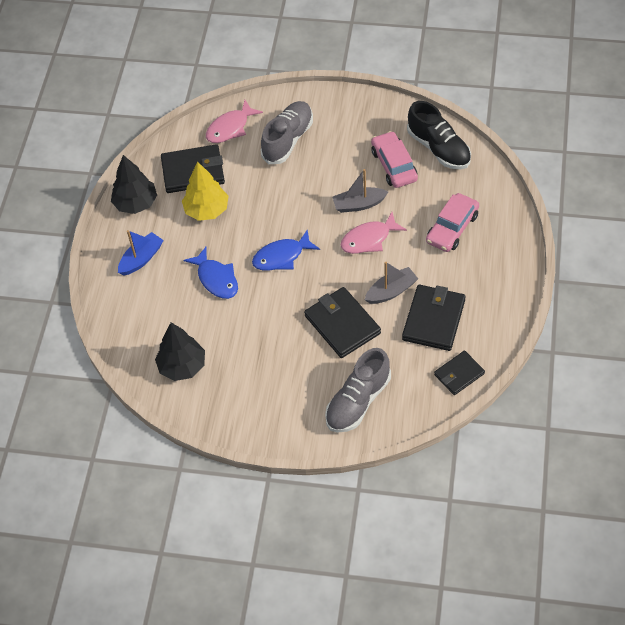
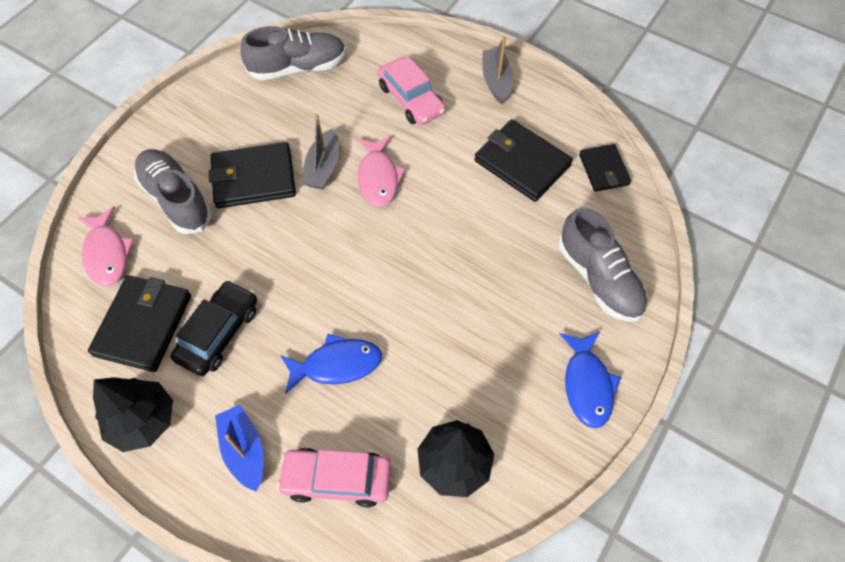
camera: 70 degrees left, 5 degrees up
yellow tree [182,162,228,221] -> black car [170,280,257,376]
blue fish [252,229,320,271] -> blue fish moved to [560,332,621,428]
black wallet [304,287,381,358] -> black wallet moved to [209,142,296,208]
grey boat [365,262,418,304] -> grey boat moved to [482,37,514,104]
pink car [371,131,418,188] -> pink car moved to [277,448,391,507]
black shoe [407,101,471,169] -> grey shoe [240,26,346,80]

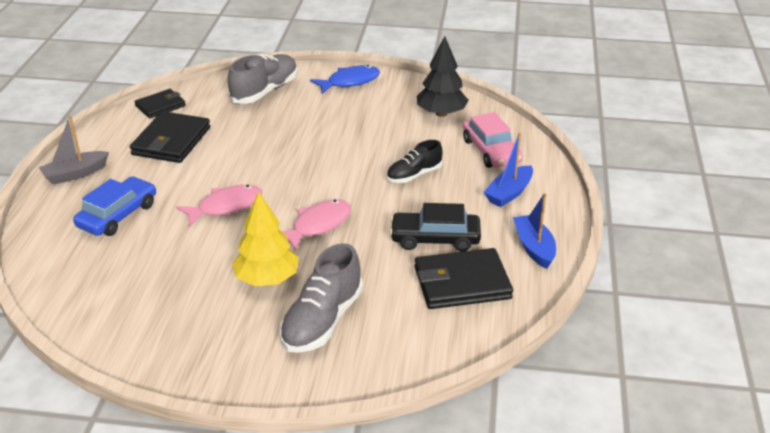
camera: 115 degrees left, 25 degrees down
pink fish [77,206,135,286] -> pink fish moved to [282,199,351,251]
black tree [93,377,173,452] -> blue boat [513,193,556,269]
black wallet [209,142,296,208] -> yellow tree [232,191,299,286]
grey shoe [240,26,346,80] -> none
blue fish [280,334,382,394] -> black shoe [387,140,442,183]
grey boat [302,114,339,189] -> none
pink car [377,56,446,125] -> blue car [73,176,156,236]

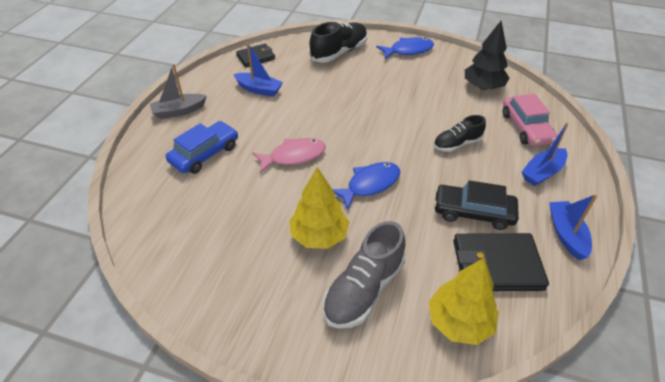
camera: 10 degrees right, 10 degrees up
black wallet [130,111,210,163] -> blue boat [233,43,283,97]
grey shoe [228,54,298,104] -> black shoe [309,21,367,63]
pink fish [282,199,351,251] -> blue fish [332,162,400,210]
none -> yellow tree [428,258,499,345]

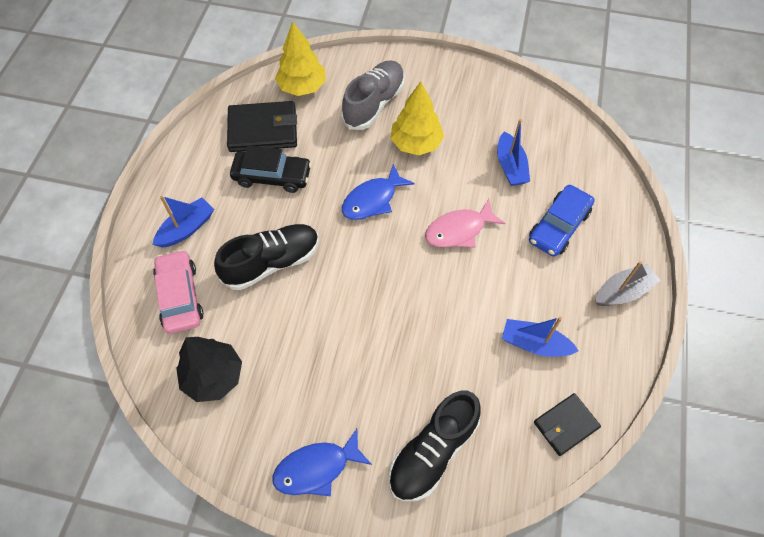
camera: 175 degrees right, 15 degrees up
black shoe [433,115,486,152] -> black shoe [214,224,319,290], size x1.59
blue boat [549,194,597,260] -> blue boat moved to [497,119,530,186]

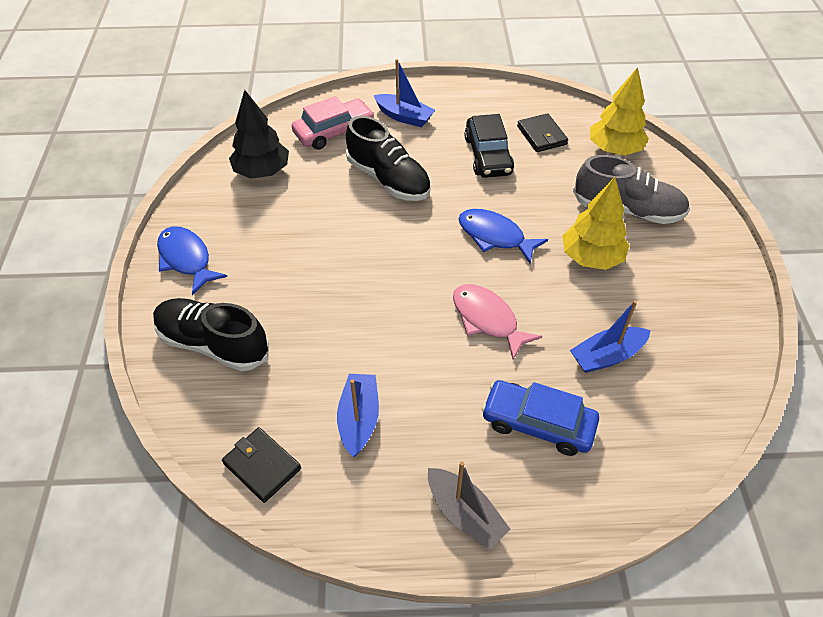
camera: 75 degrees right, 10 degrees down
black wallet [227,101,297,152] -> black wallet [517,113,568,152], size x0.62

